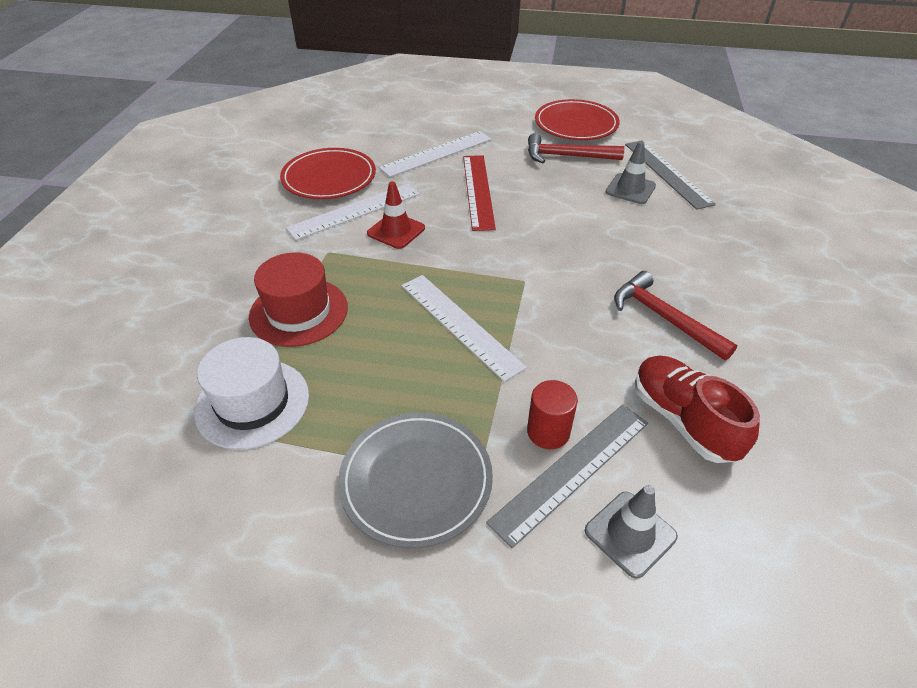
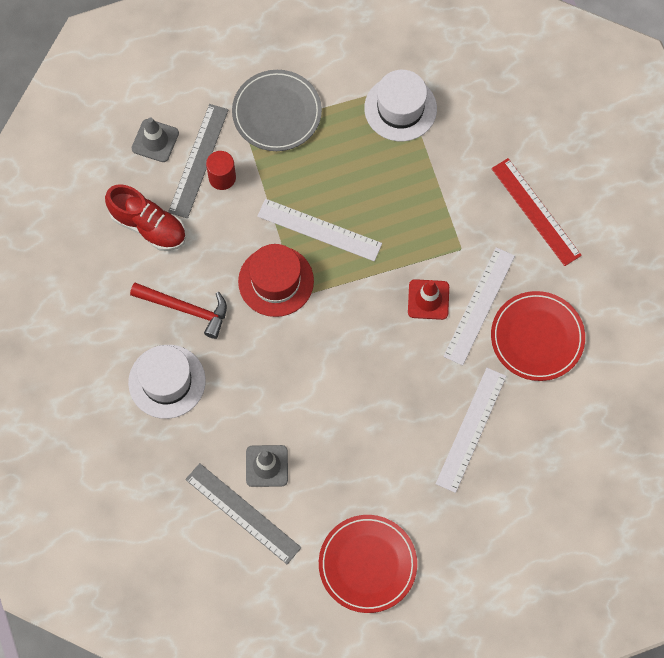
camera: 150 degrees right, 25 degrees up
red hat [249,252,348,347] -> red hat moved to [238,244,314,317]
red ruler [463,155,496,231] -> red ruler moved to [491,158,582,266]
red hammer [528,133,624,163] -> none
none -> white hat [128,345,206,419]

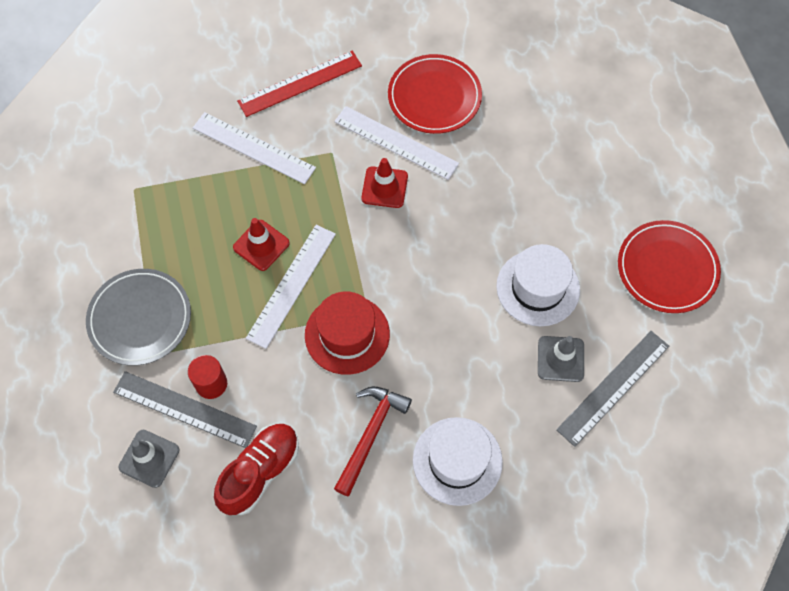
camera: 85 degrees left, 5 degrees down
white hat [364,70,437,141] -> white hat moved to [496,244,580,326]
white ruler [436,368,506,493] -> white ruler moved to [193,112,316,184]
none -> red traffic cone [233,218,290,271]

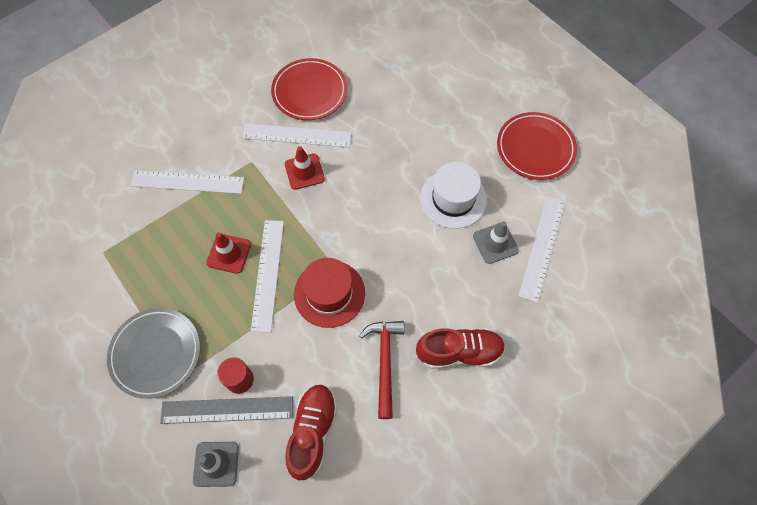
camera: 25 degrees left, 0 degrees up
red ruler [237,51,362,117] -> none
white hat [413,417,503,506] -> red shoe [416,328,505,369]
grey ruler [556,331,669,447] -> white ruler [519,196,565,303]

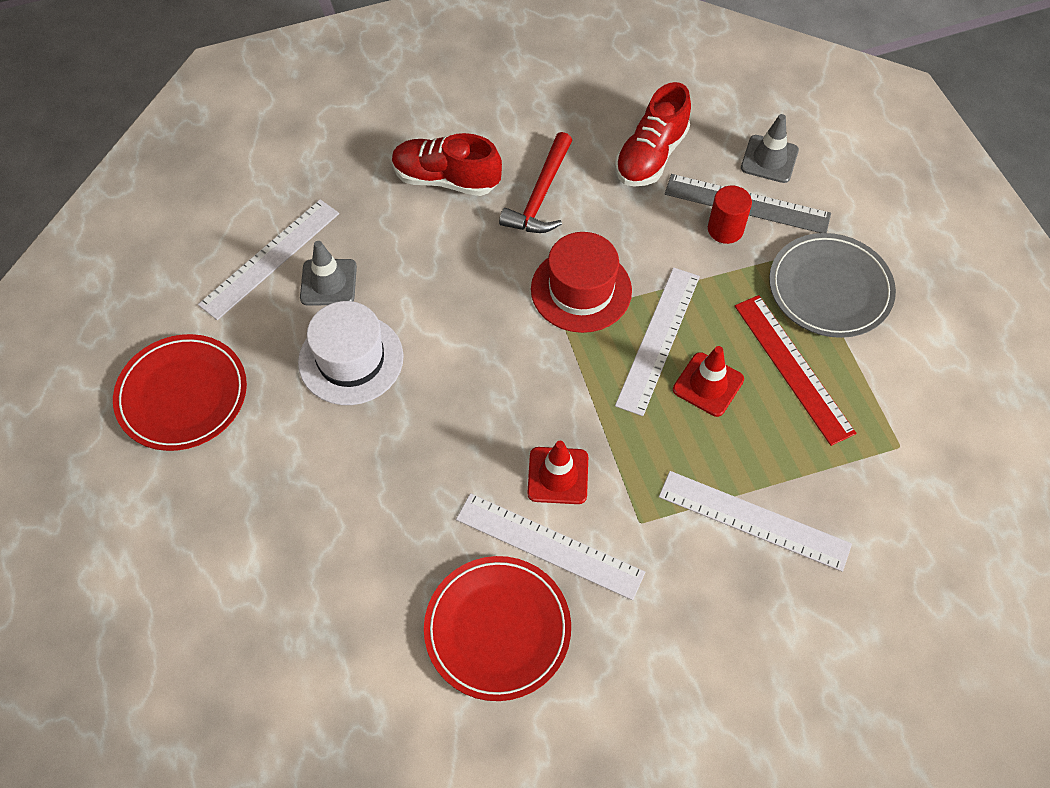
camera: 160 degrees left, 5 degrees down
none -> red ruler [735,295,856,446]

